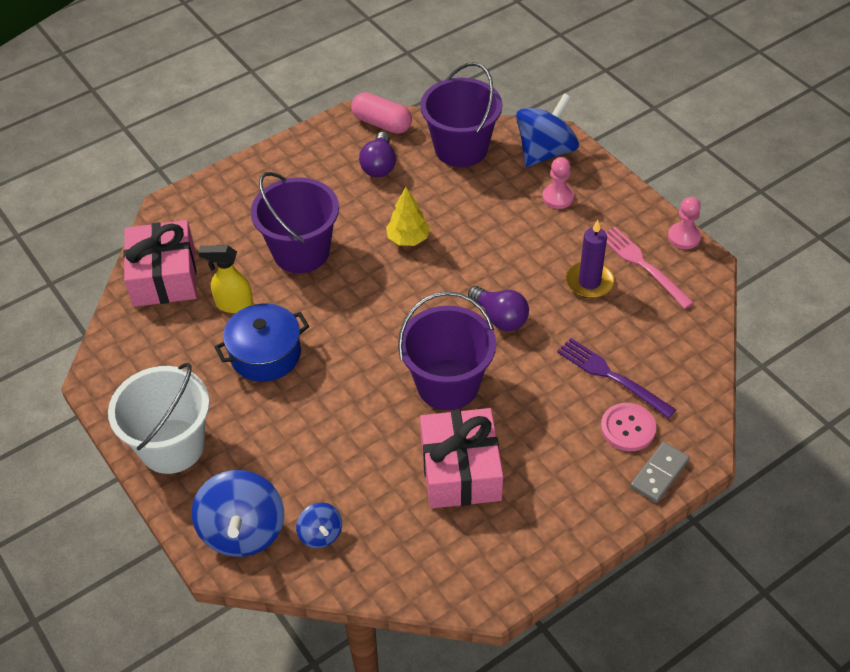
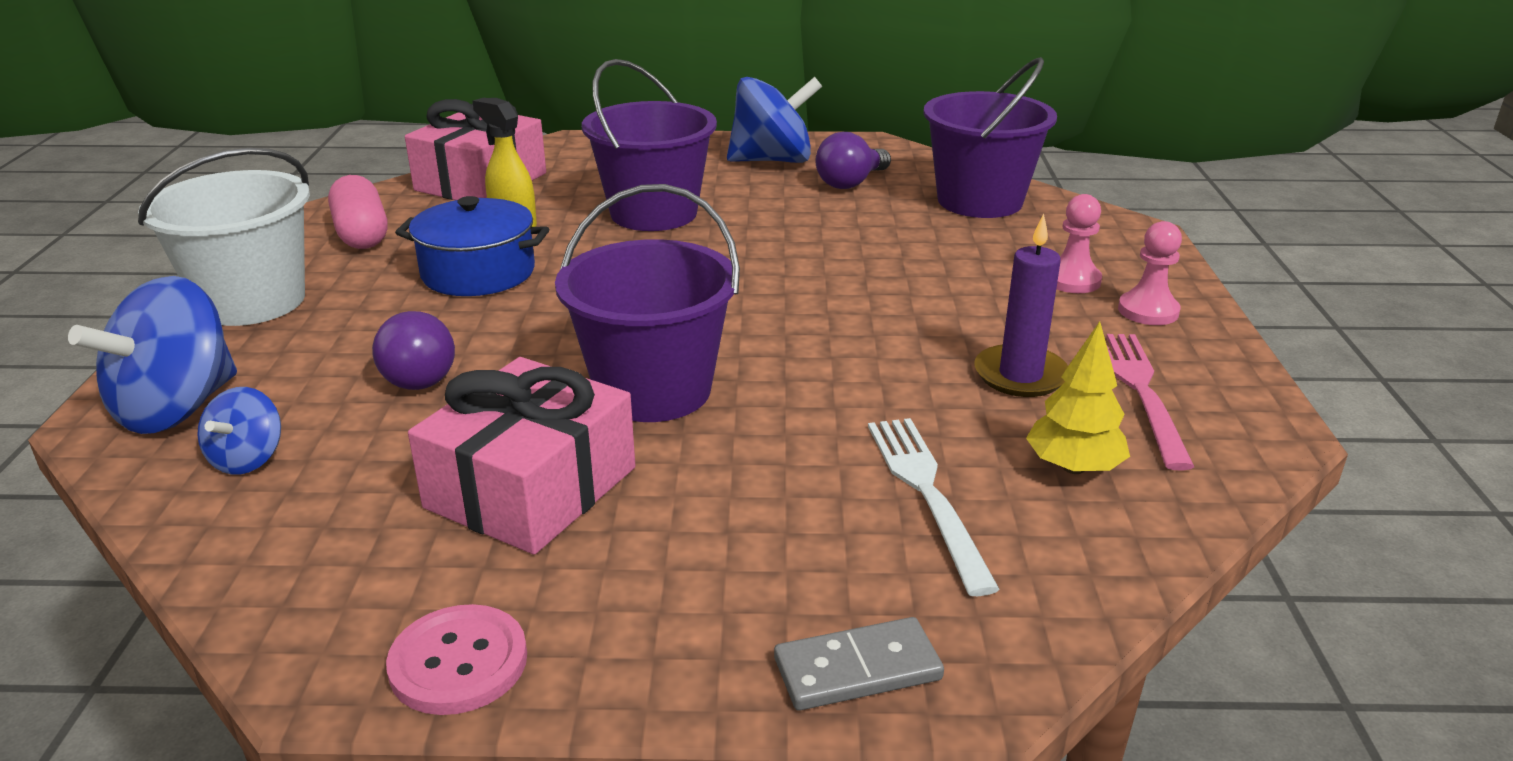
camera: 35 degrees right, 20 degrees down
pink capsule [351,92,412,134] -> pink capsule moved to [328,175,388,249]
yellow tree [386,187,430,246] -> yellow tree moved to [1026,321,1130,474]
purple light bulb [468,286,529,331] -> purple light bulb moved to [372,311,455,390]
blue spinning top [516,93,579,167] -> blue spinning top moved to [727,77,823,163]
purple fork [557,338,676,419] -> white fork [868,418,1000,596]
pink button [601,403,656,451] -> pink button moved to [386,604,527,715]
pink pawn [668,197,701,249] -> pink pawn moved to [1118,221,1182,325]

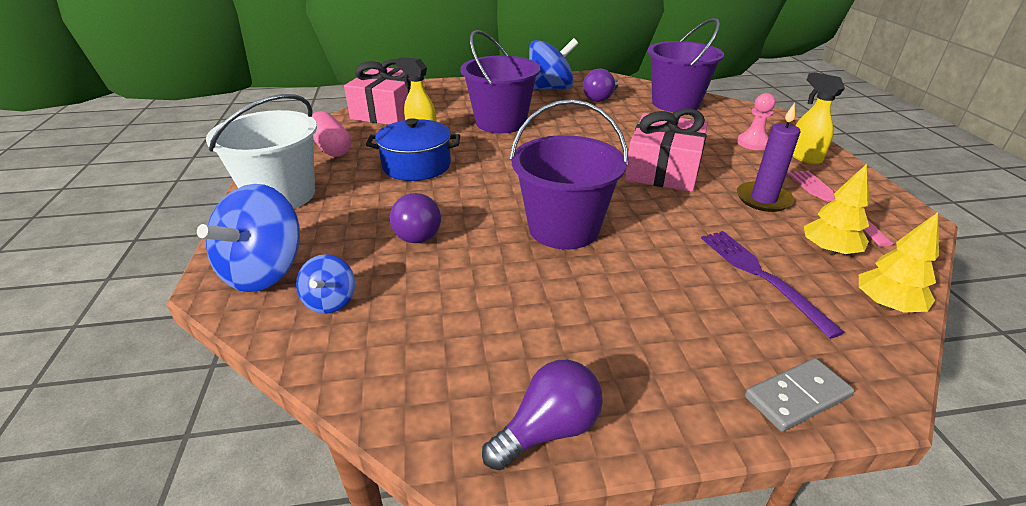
camera: 10 degrees left, 5 degrees up
pink button [386,604,527,715] -> purple light bulb [482,360,603,471]
pink gift [408,357,635,555] -> pink gift moved to [625,108,708,192]
white fork [868,418,1000,596] -> purple fork [701,231,845,339]
pink pawn [1118,221,1182,325] -> yellow spray bottle [792,72,845,164]
none -> yellow tree [859,212,939,313]

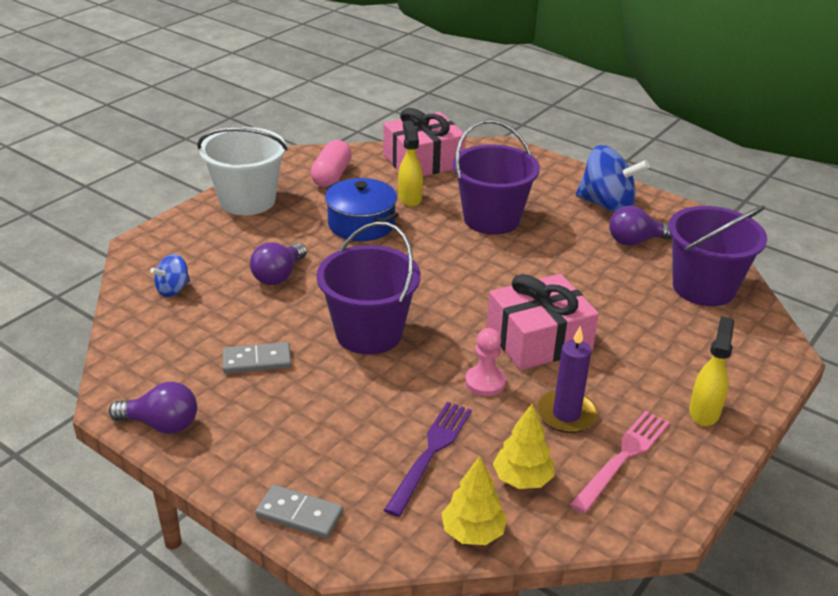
camera: 45 degrees right, 0 degrees up
blue spinning top [197,184,300,292] -> none
pink pawn [737,93,775,150] -> pink pawn moved to [465,328,506,396]
none -> grey domino [223,342,292,374]

